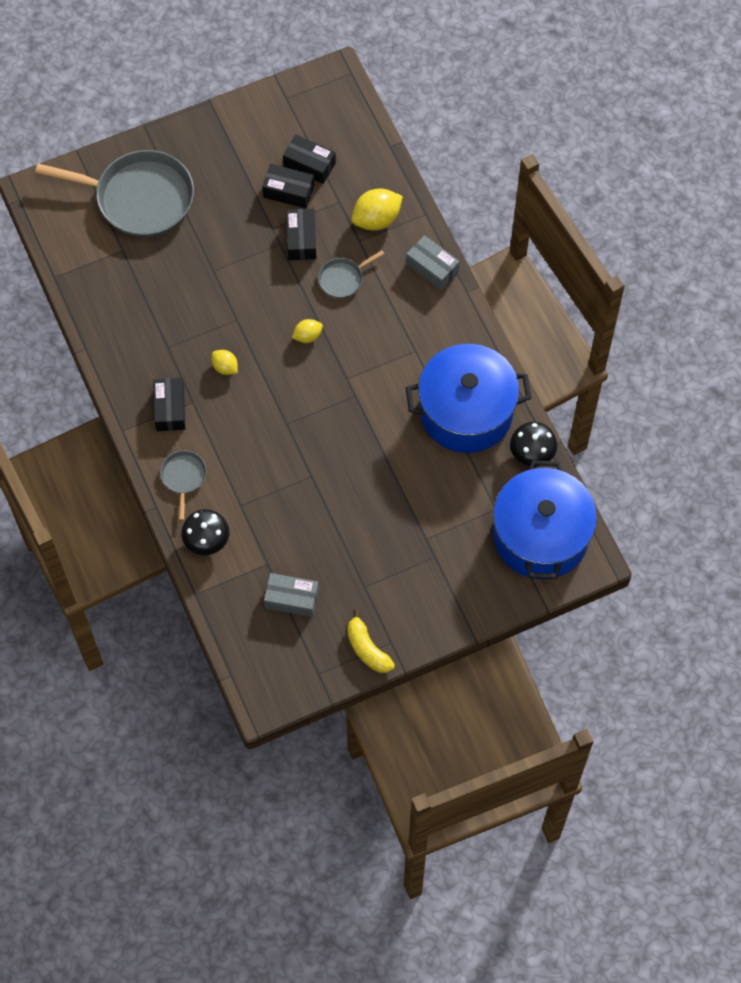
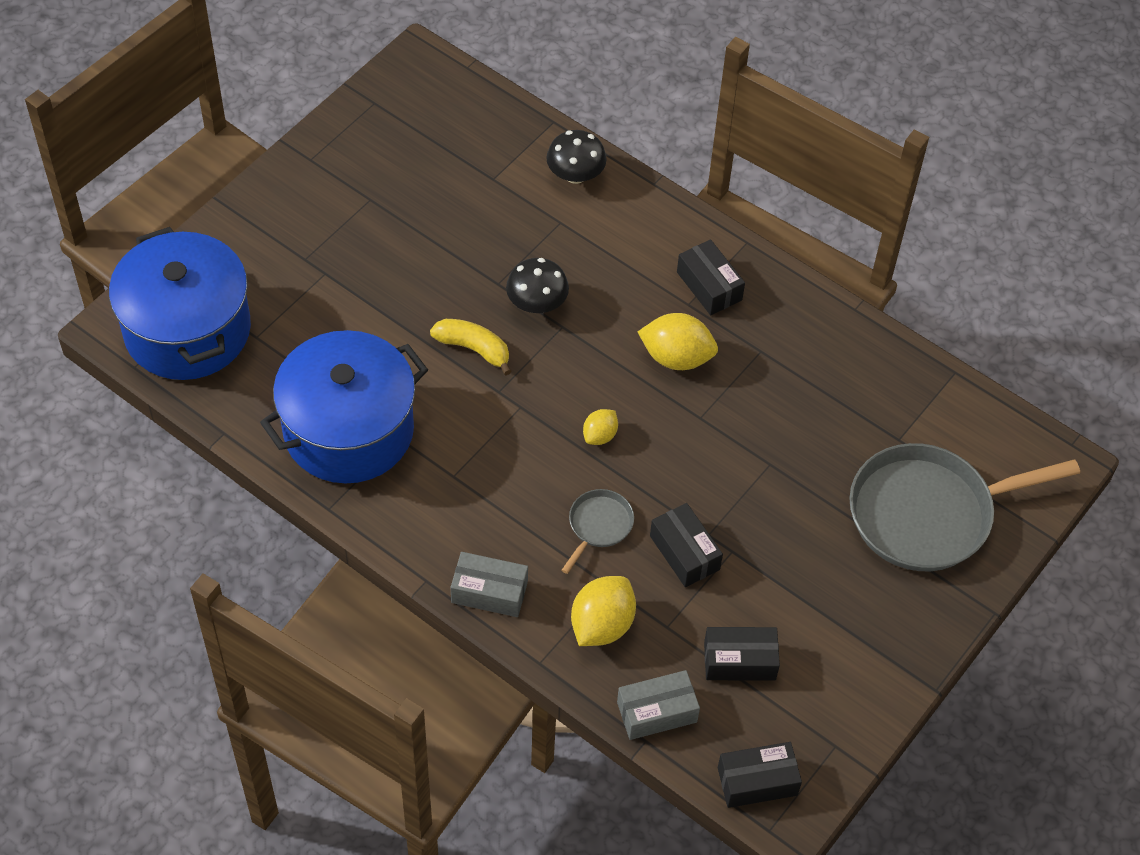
camera: 150 degrees right, 10 degrees down
grey pan [160,450,207,521] -> none
yellow lemon [212,350,238,375] -> yellow lemon [638,313,718,370], size x1.76
black box [262,164,314,208] -> black box moved to [718,742,802,808]
grey box [264,573,319,617] -> grey box moved to [617,670,700,740]
yellow banana [347,610,395,673] -> yellow banana moved to [430,319,512,375]
black mushroom [510,422,557,467] -> black mushroom moved to [506,258,569,313]

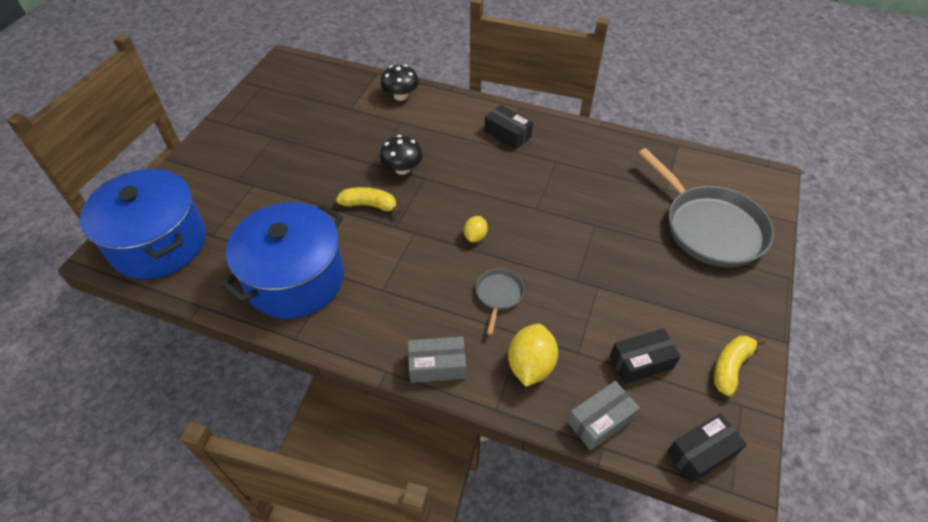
camera: 15 degrees left, 5 degrees down
yellow lemon [638,313,718,370] -> none
black box [650,503,723,587] -> none
grey pan [849,443,1080,571] -> grey pan turned 90 degrees counterclockwise [638,148,774,267]
none -> yellow banana [714,336,765,397]

